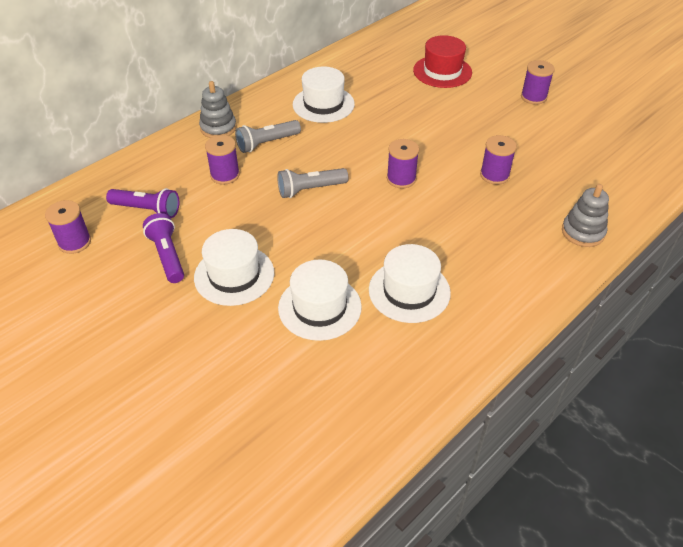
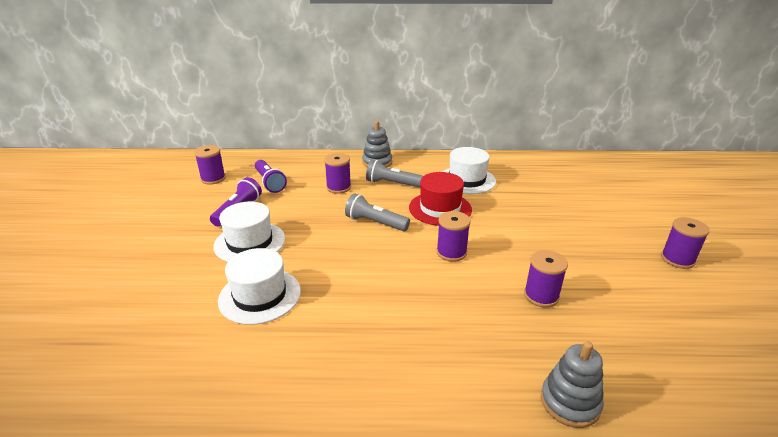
camera: 45 degrees right, 15 degrees down
white hat [369,244,451,323] -> none
red hat [413,35,472,88] -> red hat moved to [409,172,472,226]

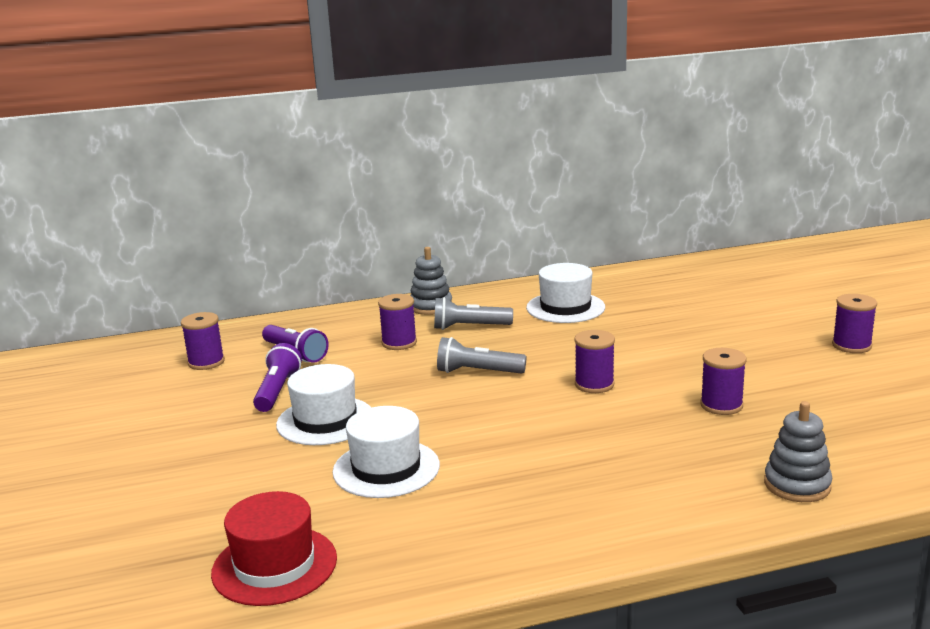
camera: 15 degrees left, 10 degrees down
red hat [409,172,472,226] -> red hat moved to [211,491,337,606]

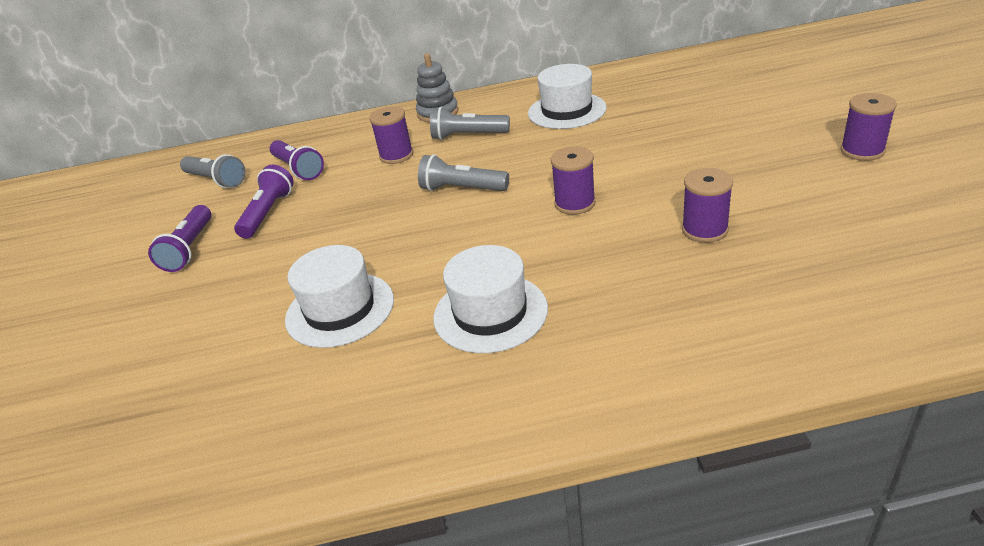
camera: 10 degrees right, 15 degrees up
purple spool [181,312,225,370] -> grey flashlight [180,154,246,188]
red hat [211,491,337,606] -> none
white hat [276,364,371,445] -> white hat moved to [433,245,548,353]
grey stacking toy [764,401,832,502] -> none
none -> purple flashlight [148,205,212,272]

